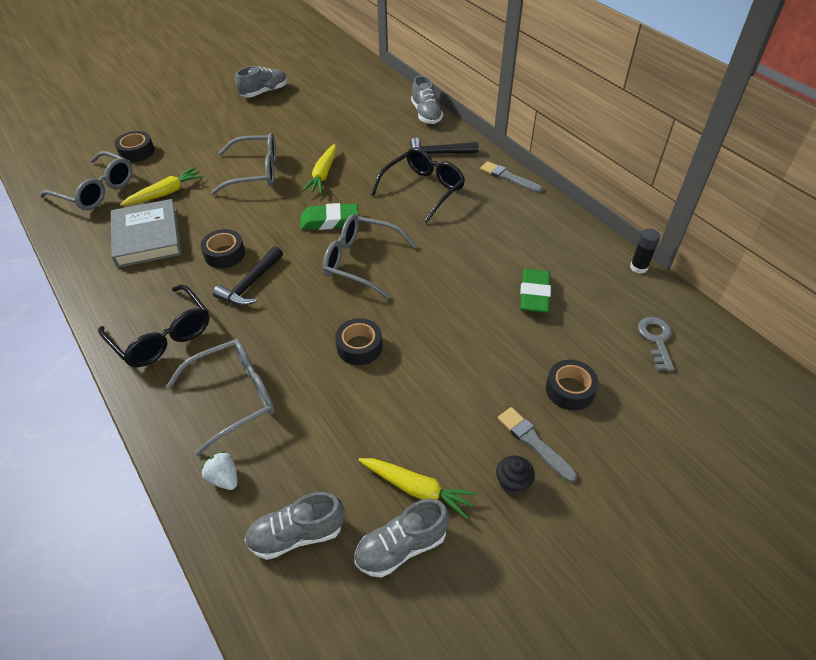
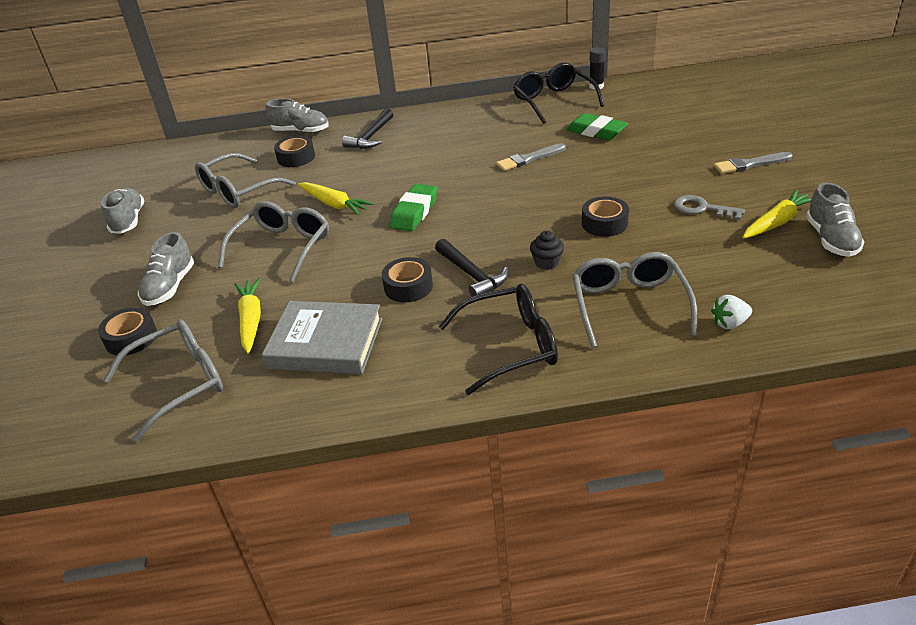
camera: 60 degrees left, 10 degrees down
grey shoe [244,492,345,560] -> grey shoe moved to [138,232,194,306]
grey glasses [322,214,417,298] -> grey glasses moved to [195,153,296,208]
black glasses [371,148,465,223] -> black glasses moved to [513,63,604,124]
grey brush [480,161,543,193] -> grey brush moved to [496,143,566,171]
black cupcake [496,456,535,495] -> black cupcake moved to [530,231,564,270]
black tape [546,360,599,410] -> black tape moved to [274,136,315,167]
grey key [638,317,674,371] -> grey key moved to [674,195,745,220]

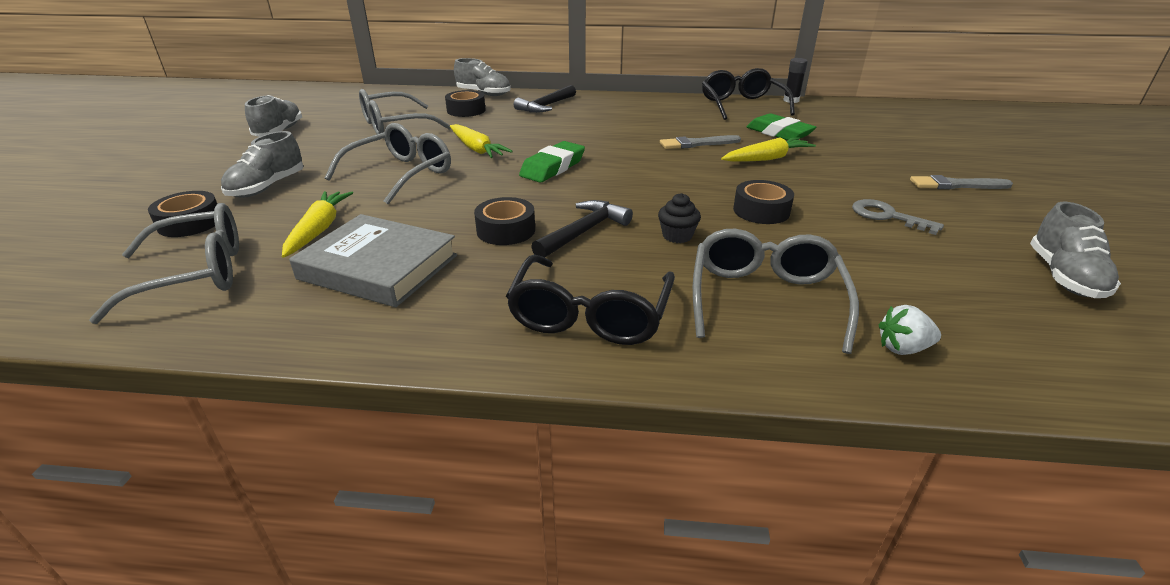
camera: 10 degrees right, 5 degrees down
black hammer [435,239,508,297] -> black hammer turned 120 degrees counterclockwise [531,200,633,258]
black glasses [439,284,558,395] -> black glasses turned 105 degrees clockwise [506,255,675,345]
yellow carrot [742,190,812,239] -> yellow carrot moved to [721,137,816,162]

